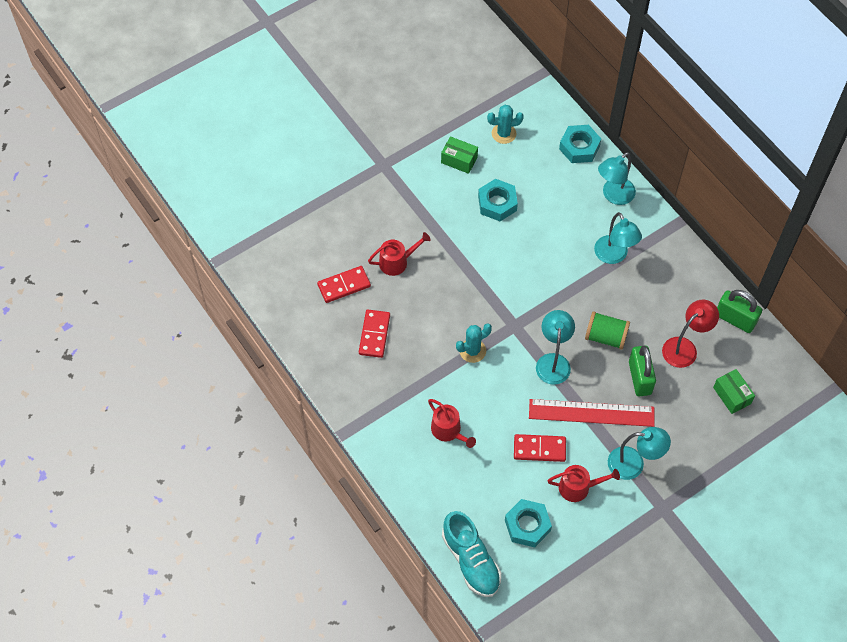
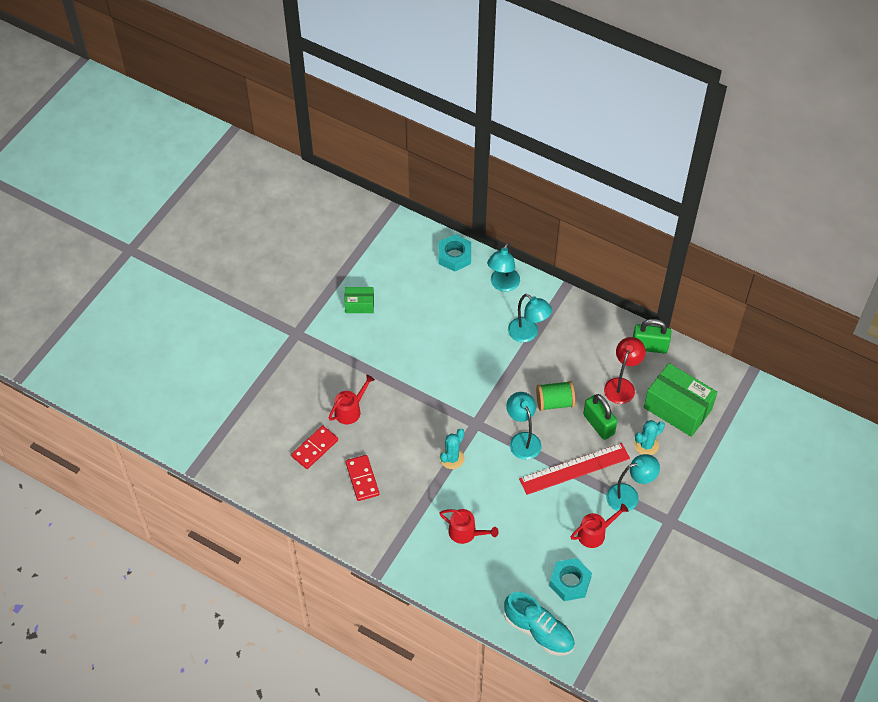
camera: 25 degrees left, 5 degrees down
turquoise nut [478,179,518,221] -> none
turquoise cactus [487,105,524,144] -> turquoise cactus moved to [634,420,665,455]
red domino [514,434,566,462] -> none
green box [713,369,755,414] -> green box [644,363,717,437], size x1.91

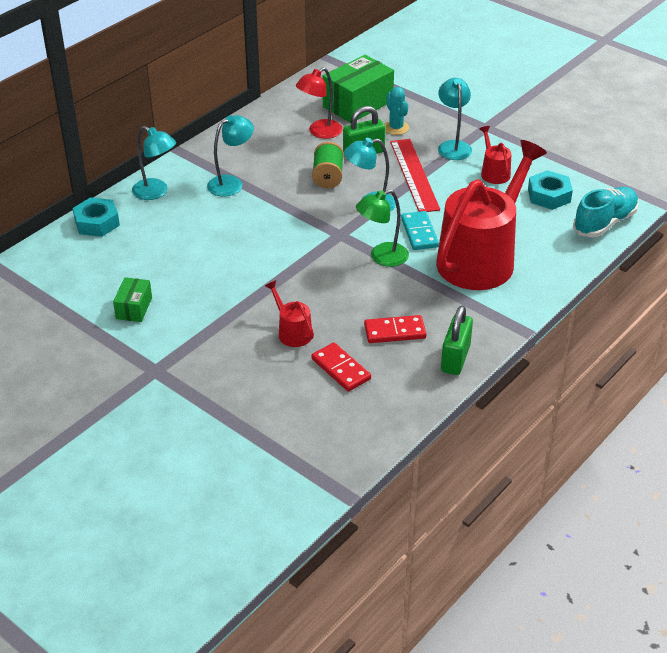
camera: 80 degrees left, 15 degrees down
red watering can [439,509,499,544] -> red watering can [436,140,547,290], size x2.42
turquoise cactus [440,428,464,469] -> green lamp [356,190,409,267]
red lamp [604,337,646,404] -> red lamp turned 75 degrees counterclockwise [296,67,343,139]
green padlock [633,319,671,354] -> green padlock moved to [441,305,473,375]
none -> turquoise domino [401,211,439,250]

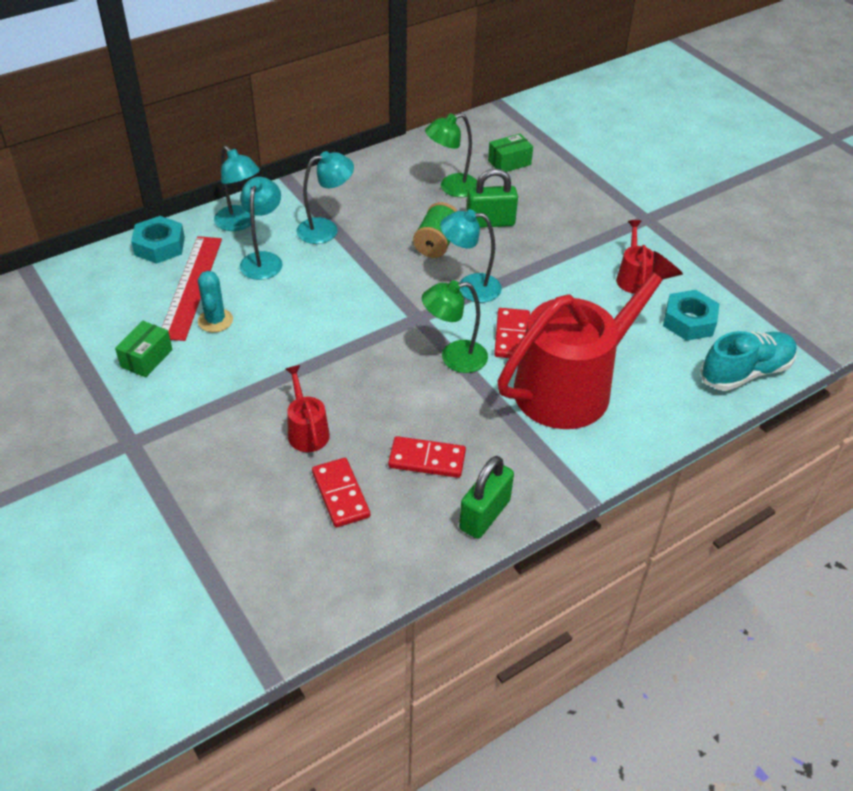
camera: 15 degrees right, 5 degrees up
red lamp [296,67,343,139] -> green lamp [425,113,477,197]
green box [322,55,394,123] -> green box [488,133,533,172], size x0.52
turquoise cactus [384,87,409,135] -> turquoise cactus moved to [198,271,233,332]
red ruler [390,139,440,212] -> red ruler moved to [162,236,222,341]
turquoise domino [401,211,439,250] -> red domino [494,308,530,358]
turquoise lamp [438,78,472,160] -> turquoise lamp moved to [240,177,283,280]

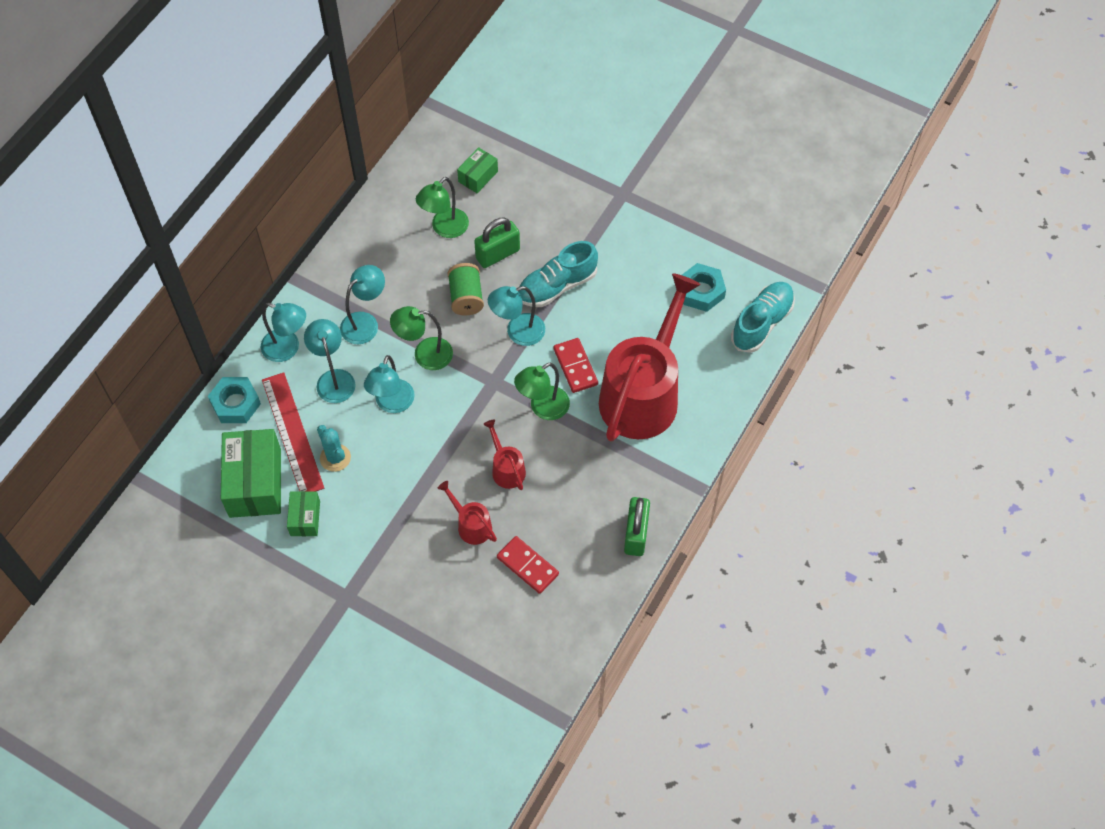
camera: 25 degrees left, 15 degrees up
red domino [388,436,466,478] -> none
red watering can [616,220,654,294] -> red watering can moved to [483,419,526,490]
none -> green box [221,429,281,518]
none -> turquoise lamp [364,355,415,413]
none -> green lamp [390,306,453,370]
none -> turquoise shoe [518,241,598,307]

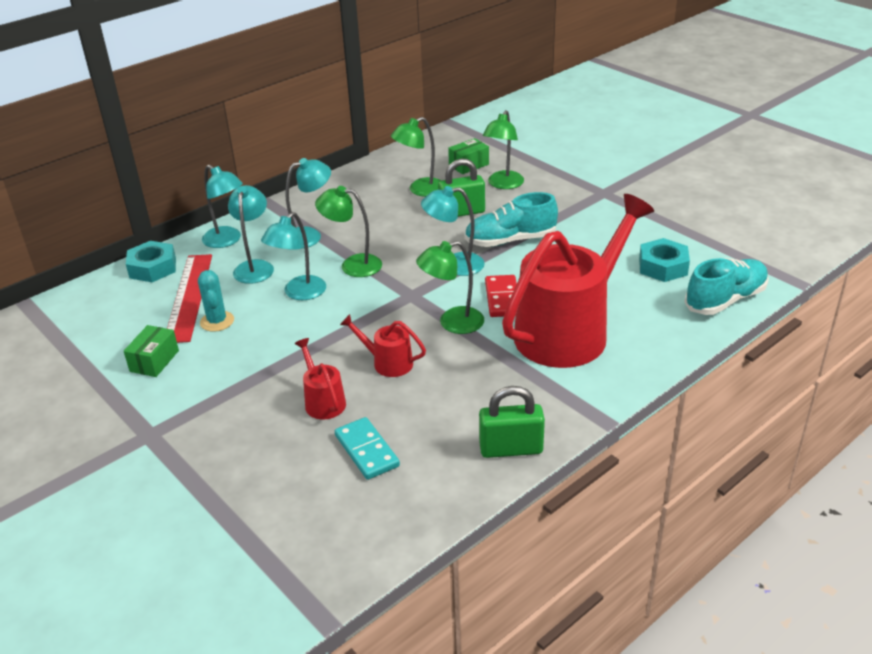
camera: 20 degrees right, 25 degrees down
green box [221,429,281,518] -> none
green spool [448,263,484,315] -> none
red watering can [483,419,526,490] -> red watering can turned 60 degrees counterclockwise [340,314,426,377]
red domino [497,536,559,594] -> turquoise domino [335,417,400,480]
green padlock [624,497,650,556] -> green padlock turned 60 degrees clockwise [479,386,545,458]
none -> green lamp [483,110,524,189]

